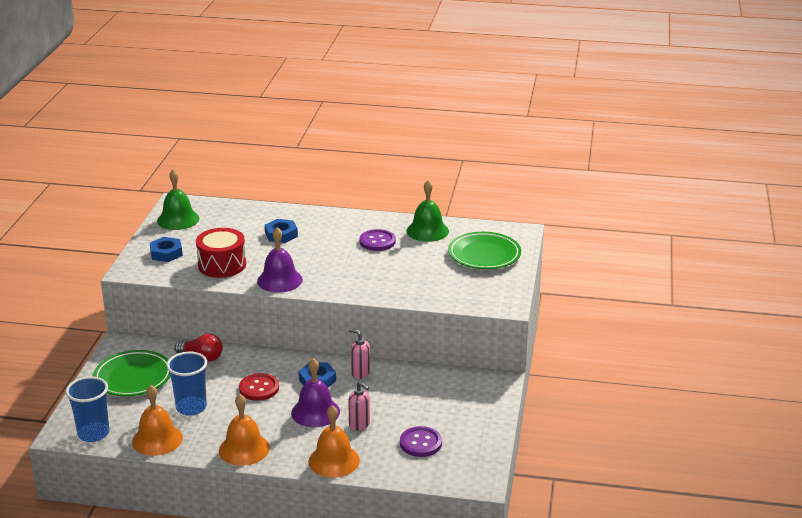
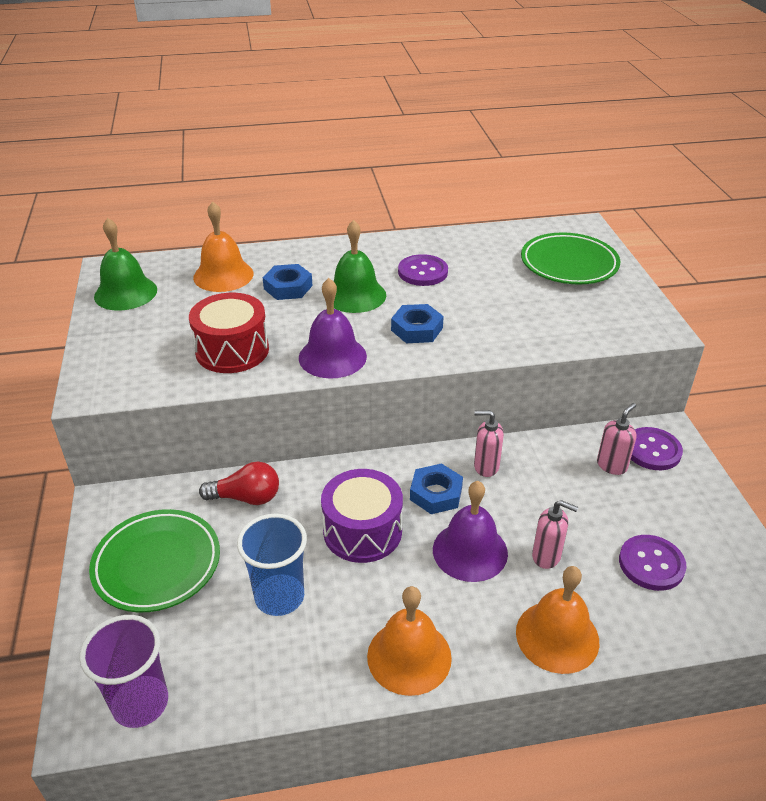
camera: 20 degrees left, 10 degrees up
blue cup [66,376,109,442] -> purple cup [79,615,168,728]
orange bell [132,385,183,456] -> orange bell moved to [193,201,254,292]
blue nut [150,237,183,262] -> blue nut moved to [391,304,444,343]
red button [239,373,279,401] -> purple drum [321,469,403,563]
green bell [406,180,449,242] -> green bell moved to [334,220,386,313]
none -> pink soap dispenser [597,403,637,475]
none -> purple button [631,427,683,470]

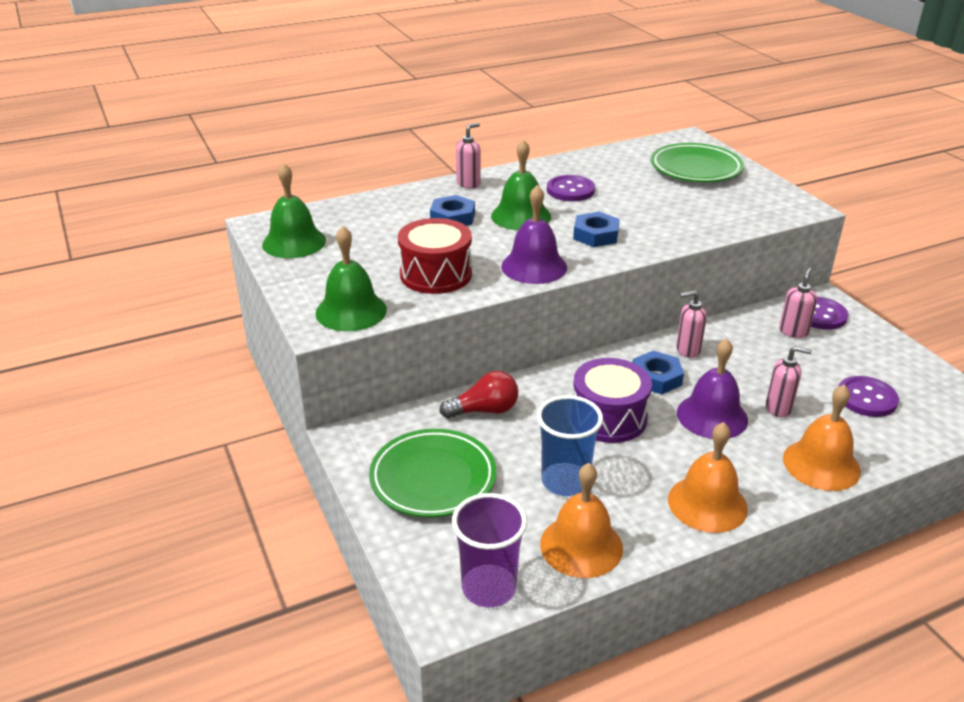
camera: 15 degrees left, 5 degrees down
orange bell [193,201,254,292] -> orange bell moved to [540,463,623,578]
none -> green bell [315,226,387,331]
none -> pink soap dispenser [456,123,481,188]

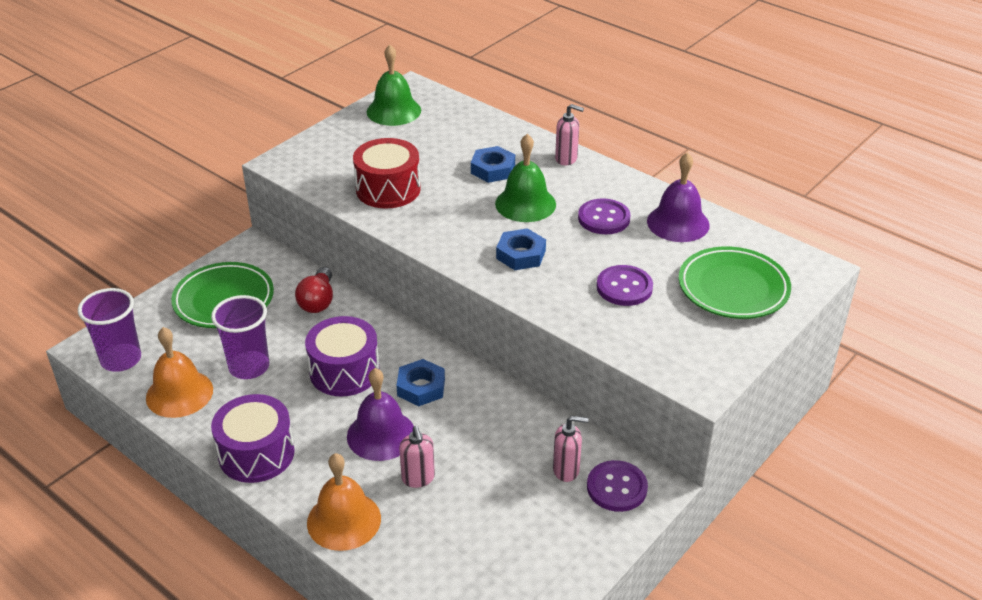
camera: 65 degrees right, 5 degrees up
green bell [315,226,387,331] -> none
red light bulb [439,371,518,418] -> red light bulb turned 45 degrees clockwise [295,267,333,313]
purple bell [501,185,567,284] -> purple bell moved to [647,152,710,242]
blue cup [537,395,603,496] -> purple cup [211,295,269,379]
orange bell [668,422,748,533] -> purple drum [211,394,295,483]
pink soap dispenser [676,290,707,358] -> none
purple button [838,376,899,417] -> purple button moved to [597,265,653,306]

